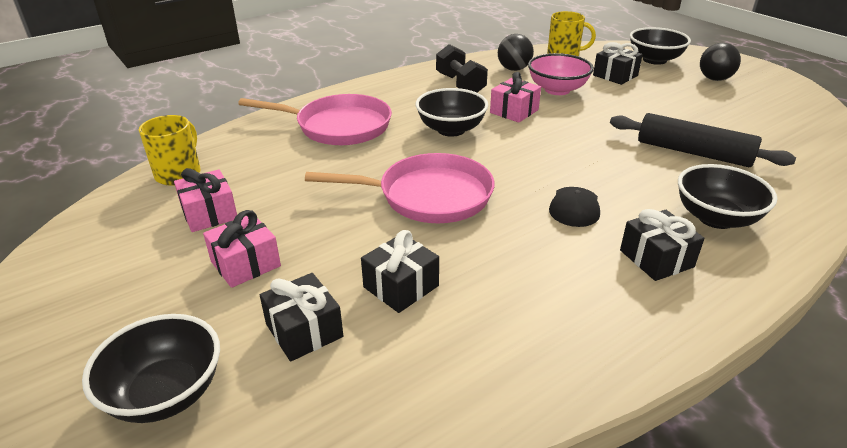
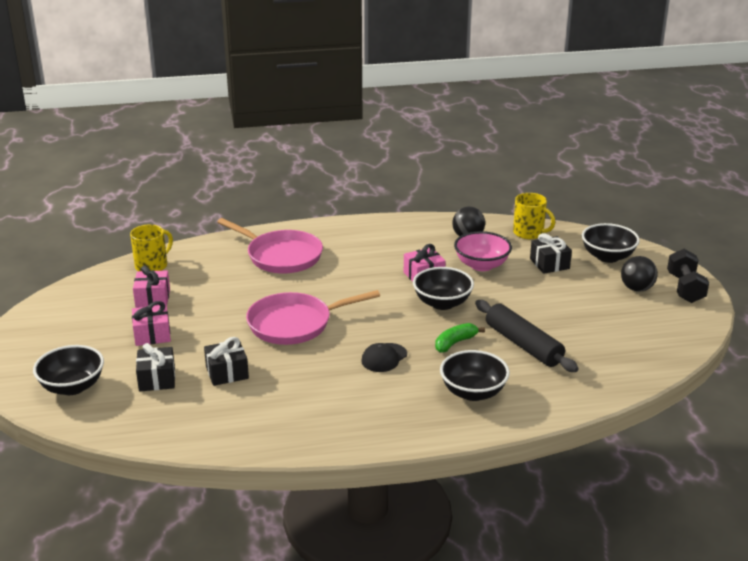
camera: 25 degrees right, 5 degrees down
pink pan [305,153,495,223] -> pink pan turned 135 degrees clockwise [246,290,380,345]
black bowl [415,88,488,137] -> black bowl moved to [413,267,474,310]
black dumbbell [436,44,488,93] -> black dumbbell moved to [667,249,709,303]
black gift [620,209,704,281] -> none
none -> green banana [435,323,485,353]

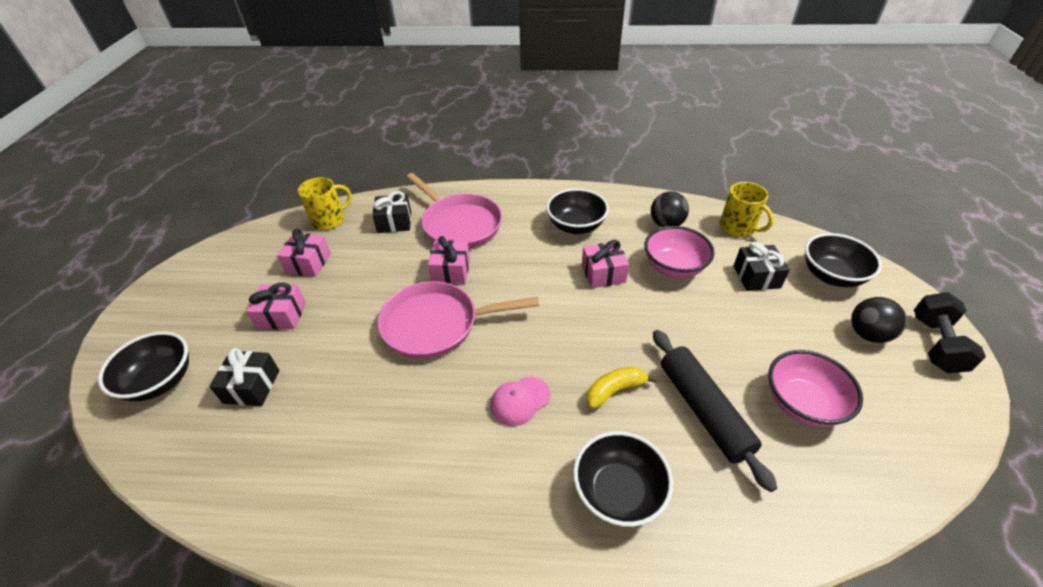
camera: 15 degrees right, 15 degrees up
black gift [204,337,249,386] -> black gift moved to [372,191,411,233]
black cap [361,343,407,372] -> pink cap [490,376,550,426]
black bowl [413,267,474,310] -> black bowl moved to [546,188,609,234]
green banana [435,323,485,353] -> yellow banana [586,367,657,409]
none -> pink gift [428,236,470,284]
none -> pink bowl [768,350,863,427]

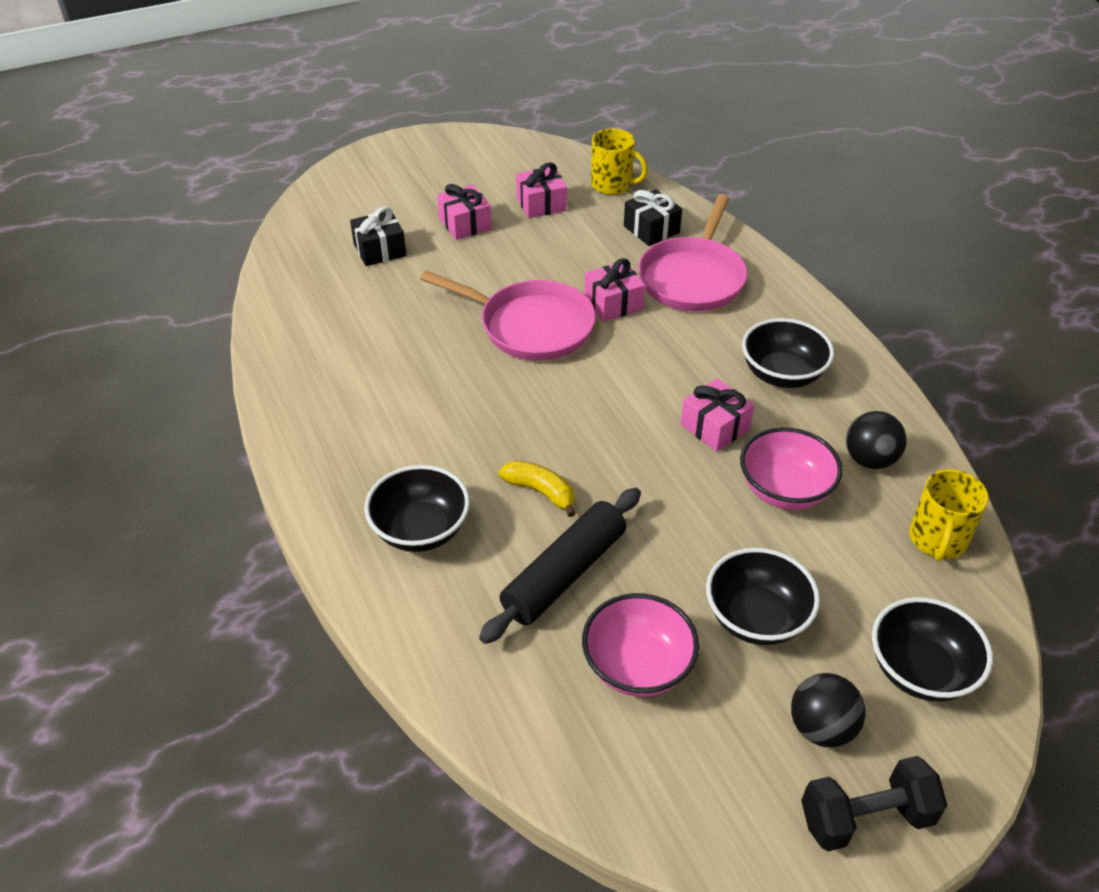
camera: 60 degrees right, 0 degrees up
black bowl [98,332,189,402] -> black bowl moved to [706,548,820,645]
pink pan [378,281,539,359] -> pink pan turned 150 degrees clockwise [420,271,596,361]
pink cap [490,376,550,426] -> none
black gift [734,242,790,291] -> none

